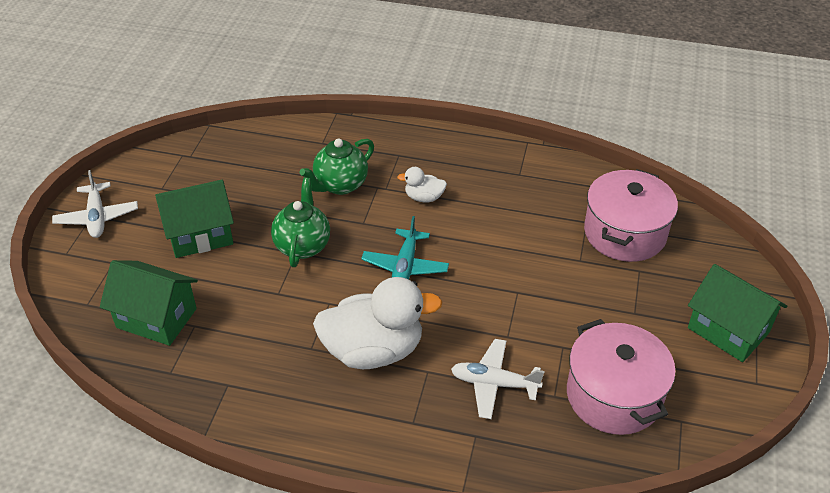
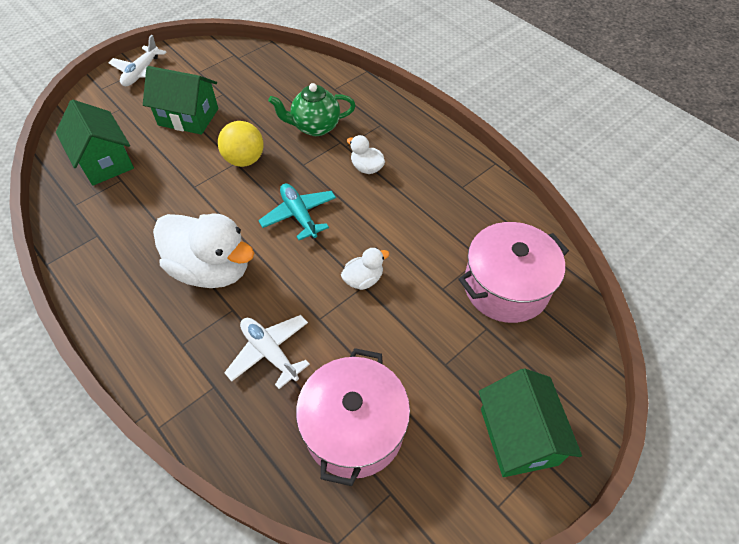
camera: 35 degrees right, 10 degrees up
green teapot [271,178,330,267] -> yellow ball [218,121,264,167]
turquoise plane [361,216,449,279] -> turquoise plane turned 105 degrees clockwise [258,183,336,240]
none -> white duck [341,248,389,290]

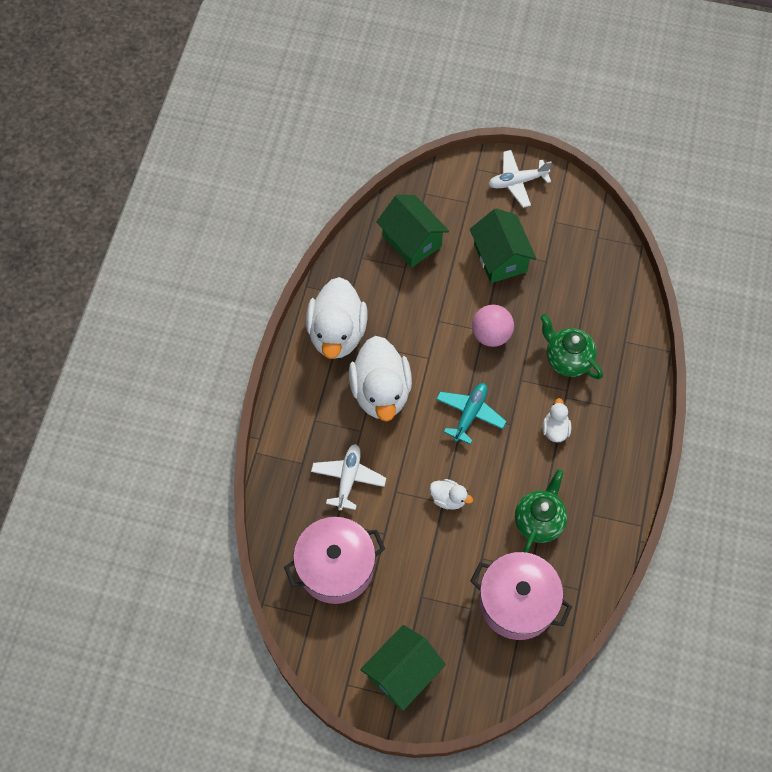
camera: 55 degrees right, 10 degrees up
green house [56,100,134,186] -> green house turned 60 degrees counterclockwise [376,195,449,267]
yellow ball [218,121,264,167] -> pink ball [472,305,514,347]
none -> white duck [306,277,368,359]
none -> green teapot [515,469,567,553]

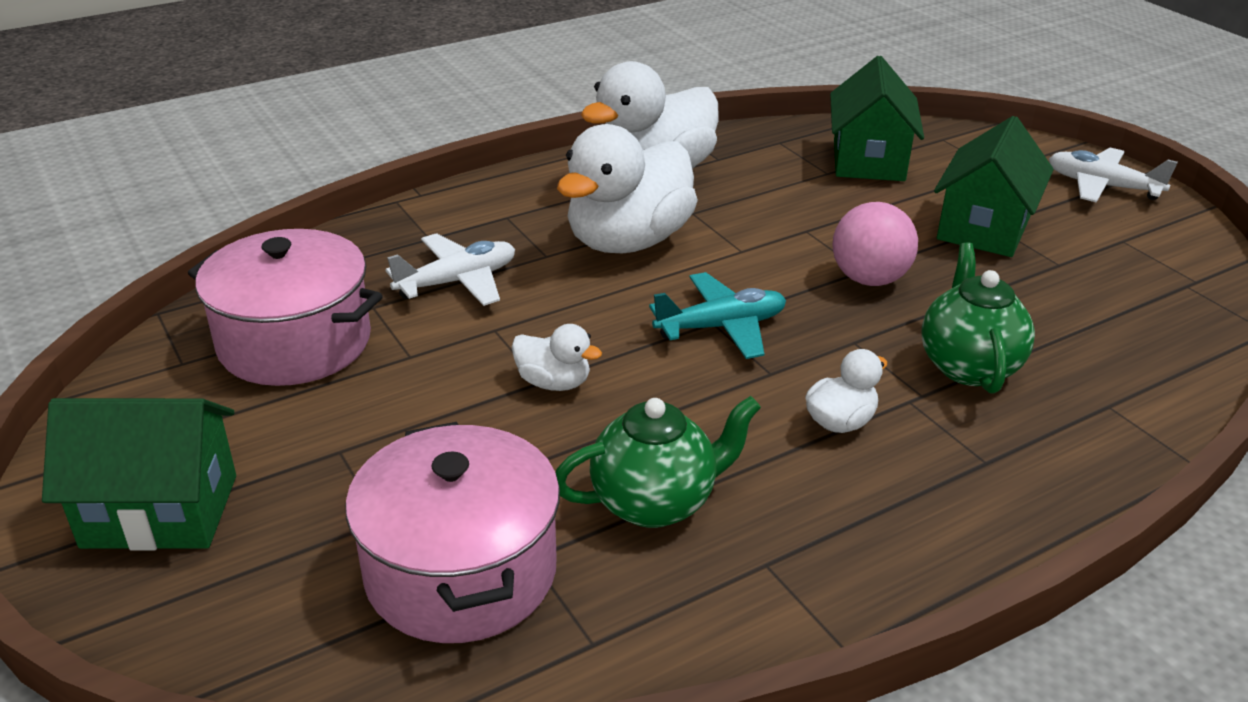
camera: 45 degrees right, 30 degrees down
white duck [430,479,473,510] -> white duck turned 45 degrees counterclockwise [512,324,602,391]

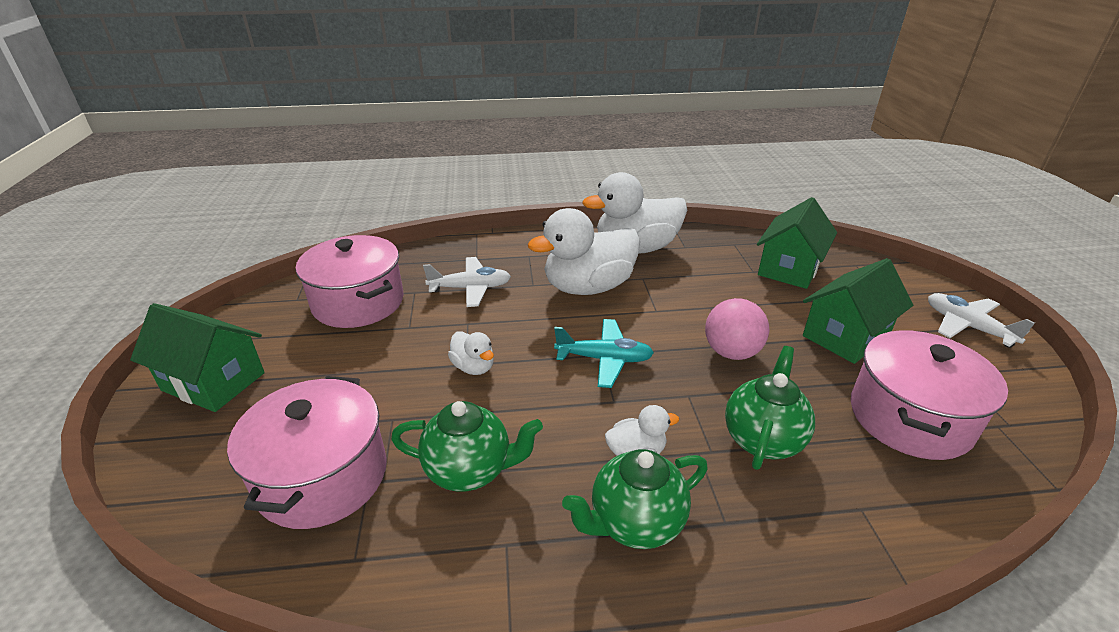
camera: 25 degrees right, 0 degrees up
none -> green teapot [562,449,708,549]
none -> pink pot [851,330,1008,460]

